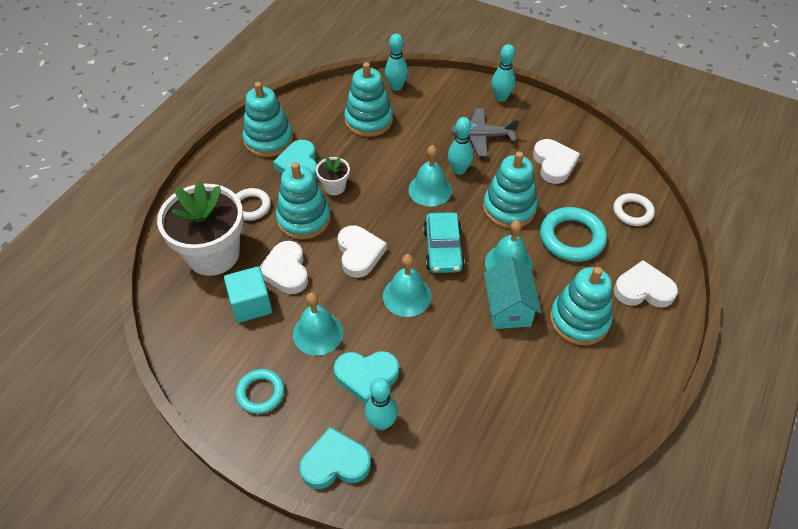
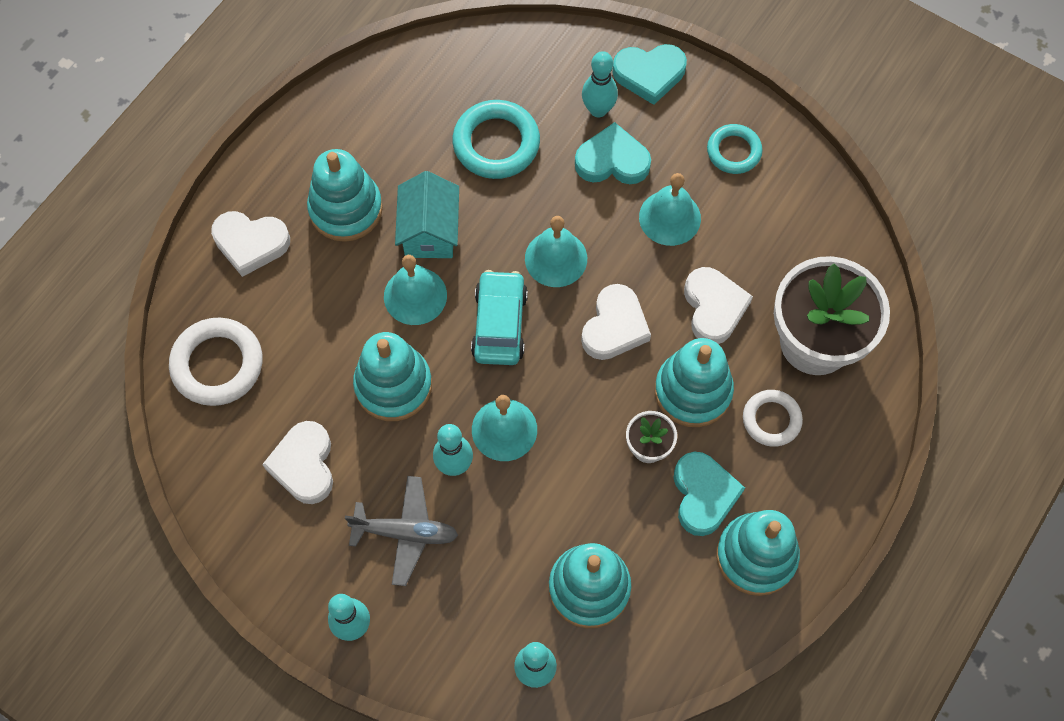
camera: 175 degrees left, 15 degrees up
turquoise cube [224,266,272,323] -> none
white heart [338,226,387,278] -> white heart turned 150 degrees counterclockwise [581,284,651,360]
turquoise ring [540,207,607,262] -> turquoise ring moved to [452,100,540,179]
white ring [613,193,655,226] -> white ring [169,318,263,406], size x1.59

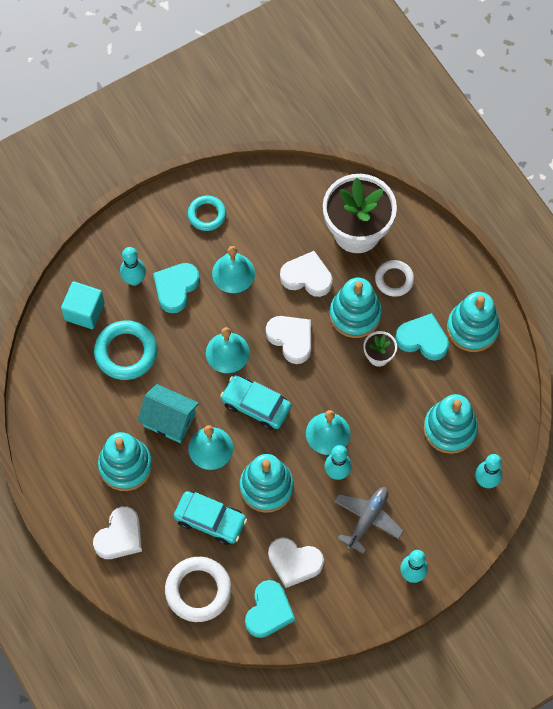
camera: 65 degrees left, 0 degrees up
turquoise heart [613,44,687,105] -> turquoise heart moved to [245,580,295,638]
none -> turquoise cube [61,281,105,329]
none -> turquoise car [174,491,247,545]

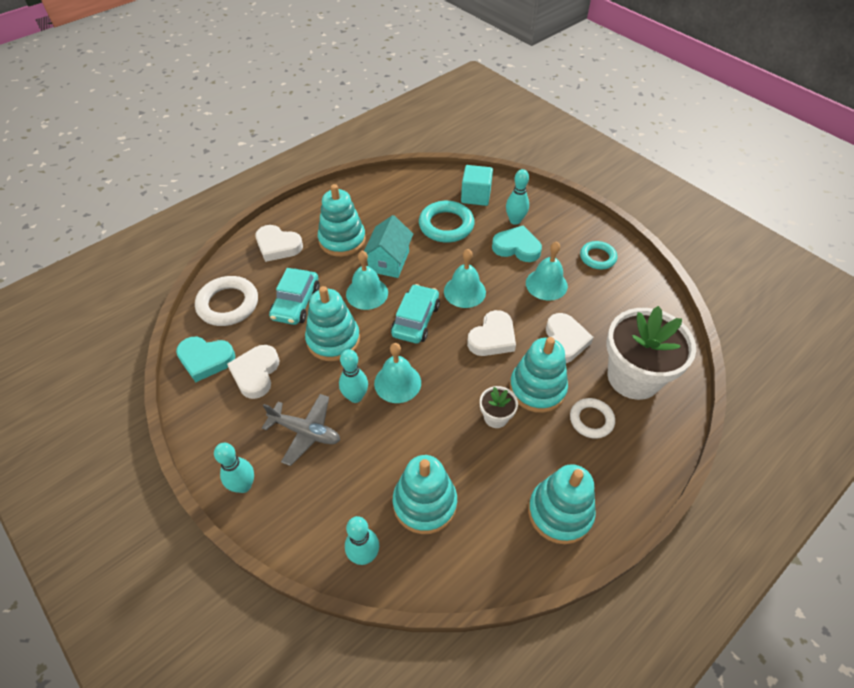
camera: 80 degrees right, 15 degrees down
turquoise heart [395,313,449,361] -> none

